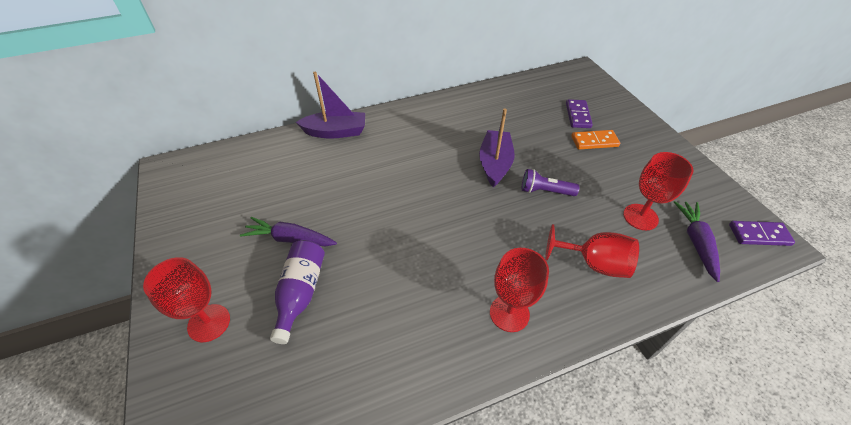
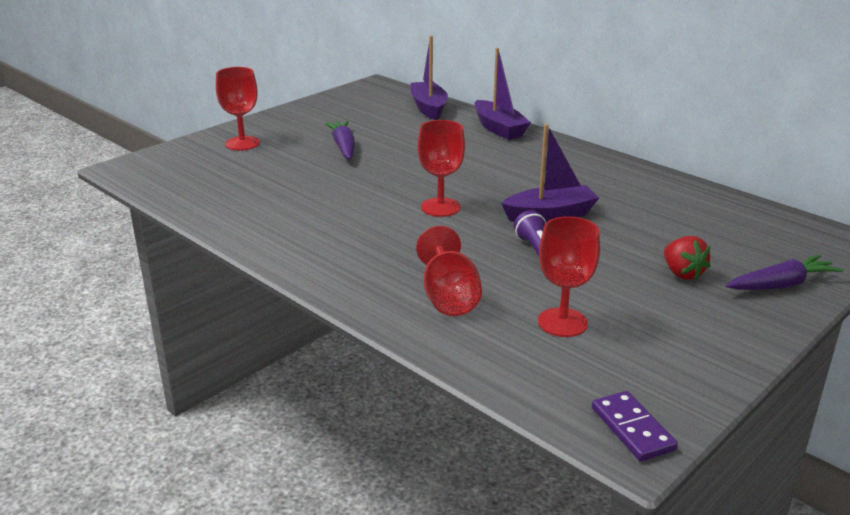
camera: 65 degrees right, 20 degrees down
purple bottle [270,240,325,344] -> none
red goblet [490,248,549,332] -> red goblet moved to [418,120,465,217]
purple domino [566,99,593,128] -> none
orange domino [571,130,620,149] -> red strawberry [664,236,711,280]
purple carrot [674,201,720,282] -> purple carrot moved to [726,255,843,290]
none -> purple boat [410,36,448,120]

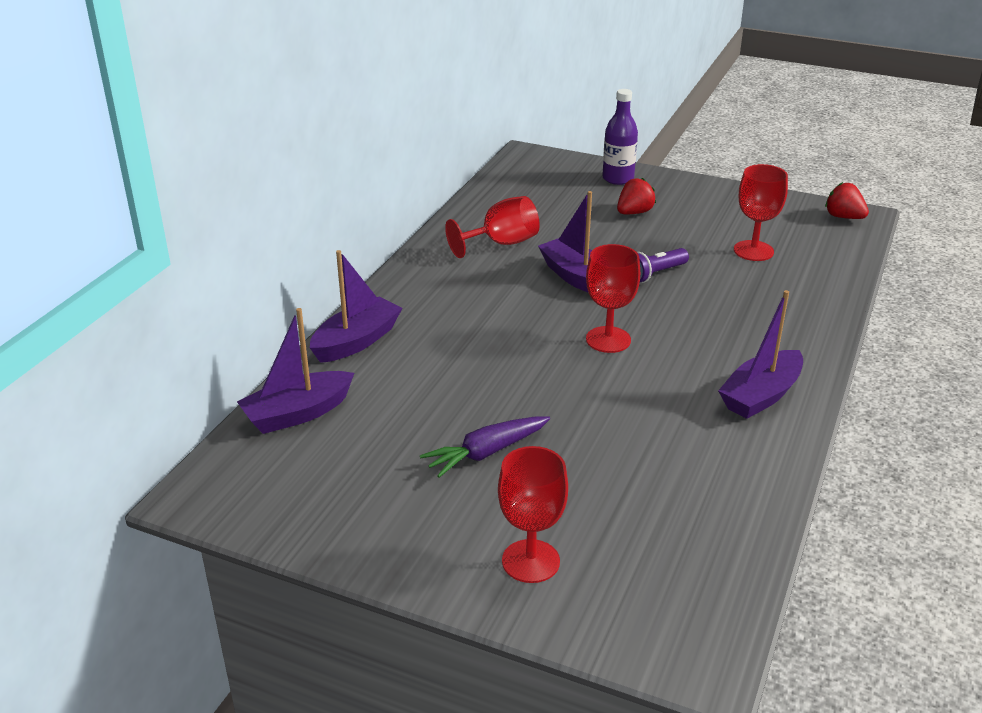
camera: 110 degrees left, 5 degrees up
red goblet [416,226,482,316] -> red goblet moved to [445,196,540,258]
purple domino [592,391,678,461] -> red strawberry [825,182,869,219]
purple carrot [726,255,843,290] -> purple bottle [602,89,638,185]
none -> purple boat [718,290,803,419]

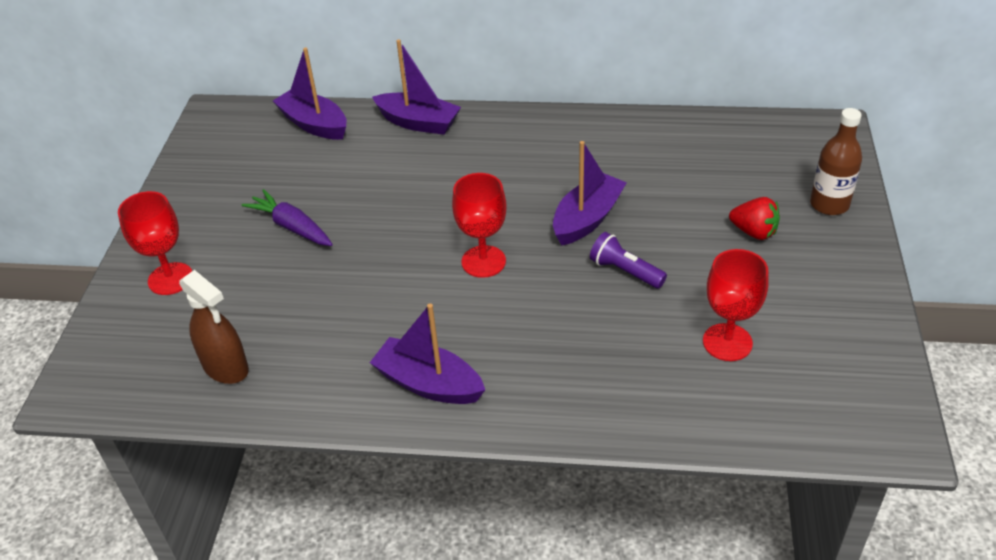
camera: 75 degrees right, 10 degrees up
red goblet [445,196,540,258] -> none
purple bottle [602,89,638,185] -> brown bottle [810,108,862,215]
red strawberry [825,182,869,219] -> none
none -> brown spray bottle [179,270,249,384]

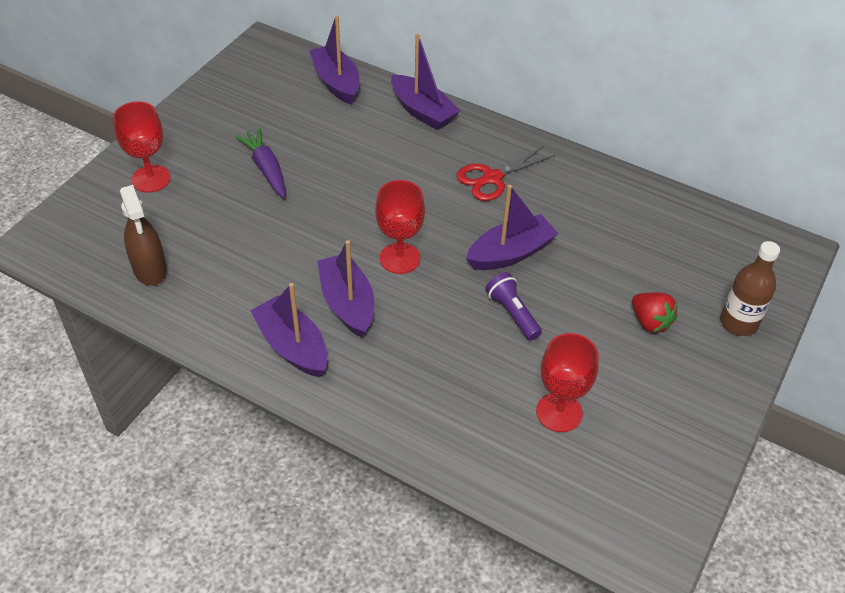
camera: 20 degrees right, 5 degrees up
none -> purple boat [318,240,374,338]
none -> red scissors [456,146,555,201]

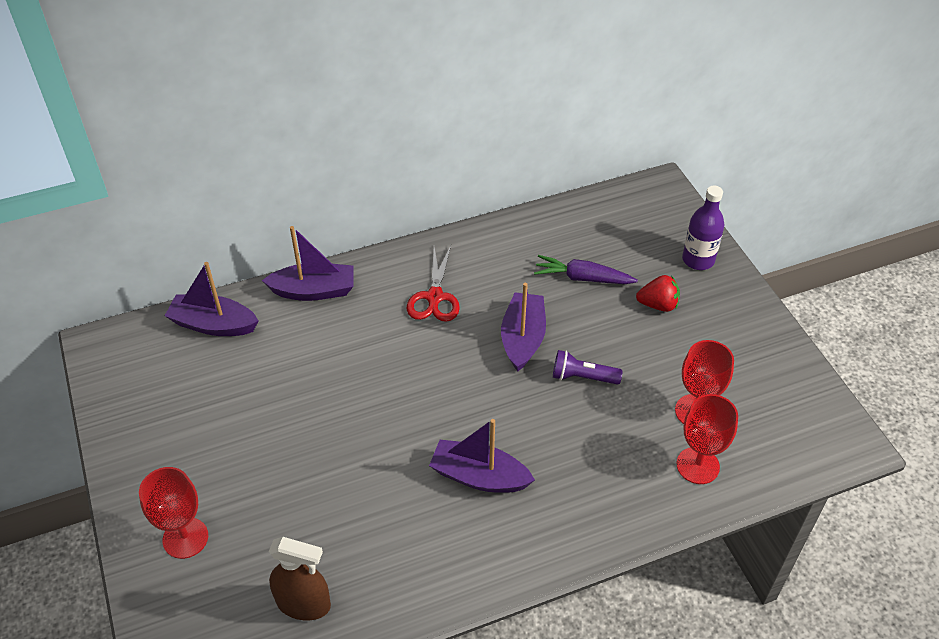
camera: 50 degrees left, 0 degrees up
purple carrot [235,128,285,198] -> purple carrot moved to [534,255,638,284]
purple boat [250,283,328,377] -> none
red goblet [375,180,425,274] -> red goblet moved to [676,394,738,484]
brown bottle [720,241,780,336] -> purple bottle [682,185,724,270]

